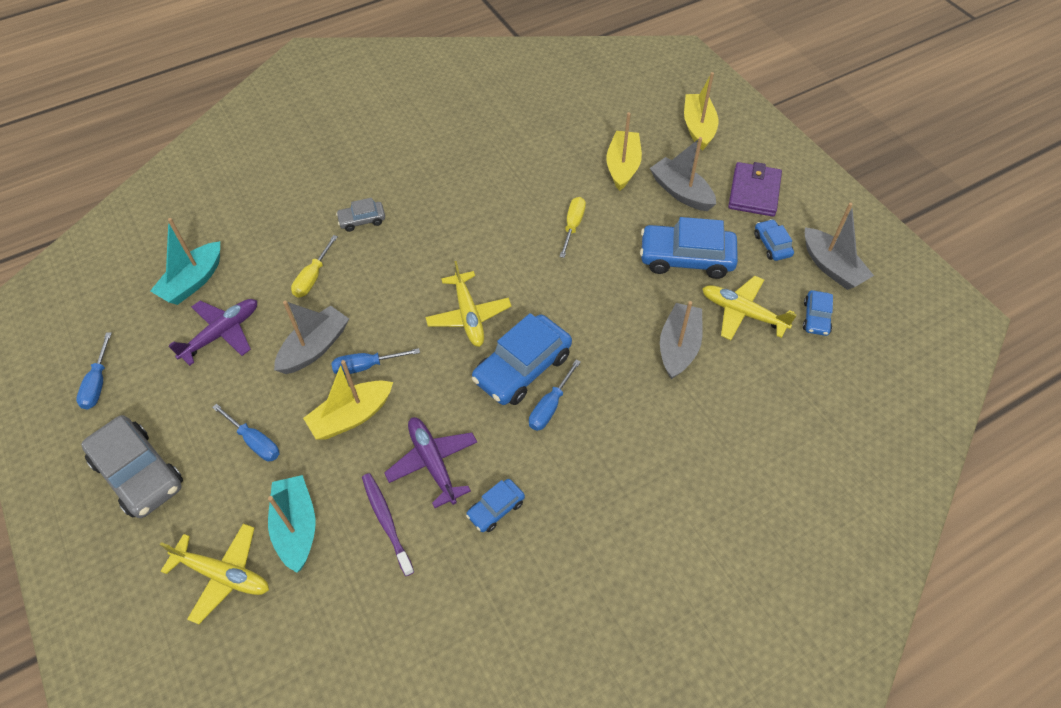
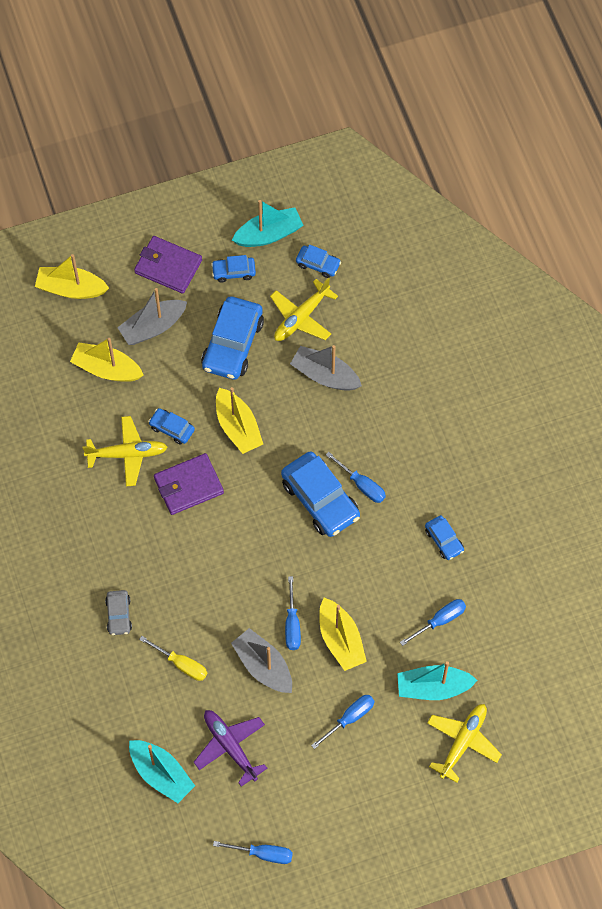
camera: 80 degrees left, 10 degrees up
grey car [81,415,183,518] -> none
purple toothbrush [362,473,414,576] -> blue screwdriver [400,599,466,646]
purple plane [384,417,477,508] -> none
yellow plane [425,261,511,347] -> yellow plane moved to [82,416,168,486]
yellow screwdriver [559,197,586,258] -> blue car [149,408,195,445]
grey boat [805,203,874,290] -> turquoise boat [232,200,304,247]
none -> purple wallet [154,453,224,515]
none -> yellow boat [216,387,263,454]

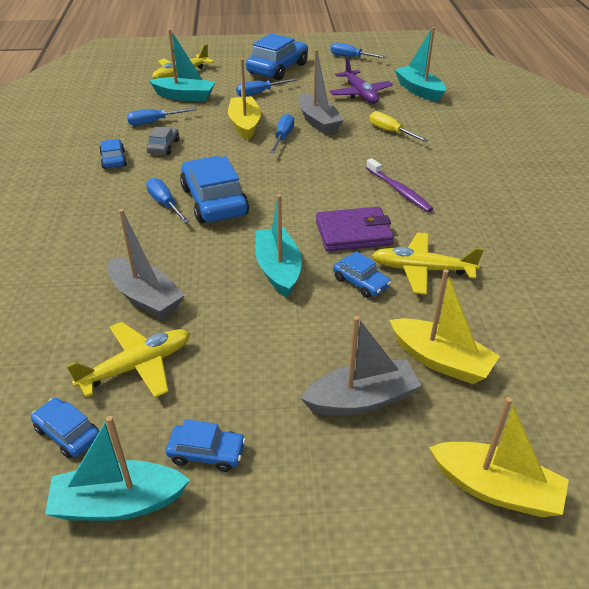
camera: 165 degrees left, 25 degrees down
grey car [105,590,132,635] -> grey car moved to [147,127,179,155]
purple wallet [134,236,202,294] -> none
blue car [201,296,264,380] -> blue car moved to [246,33,308,80]
yellow boat [216,387,263,454] -> turquoise boat [255,194,302,298]
none -> purple toothbrush [366,158,433,212]

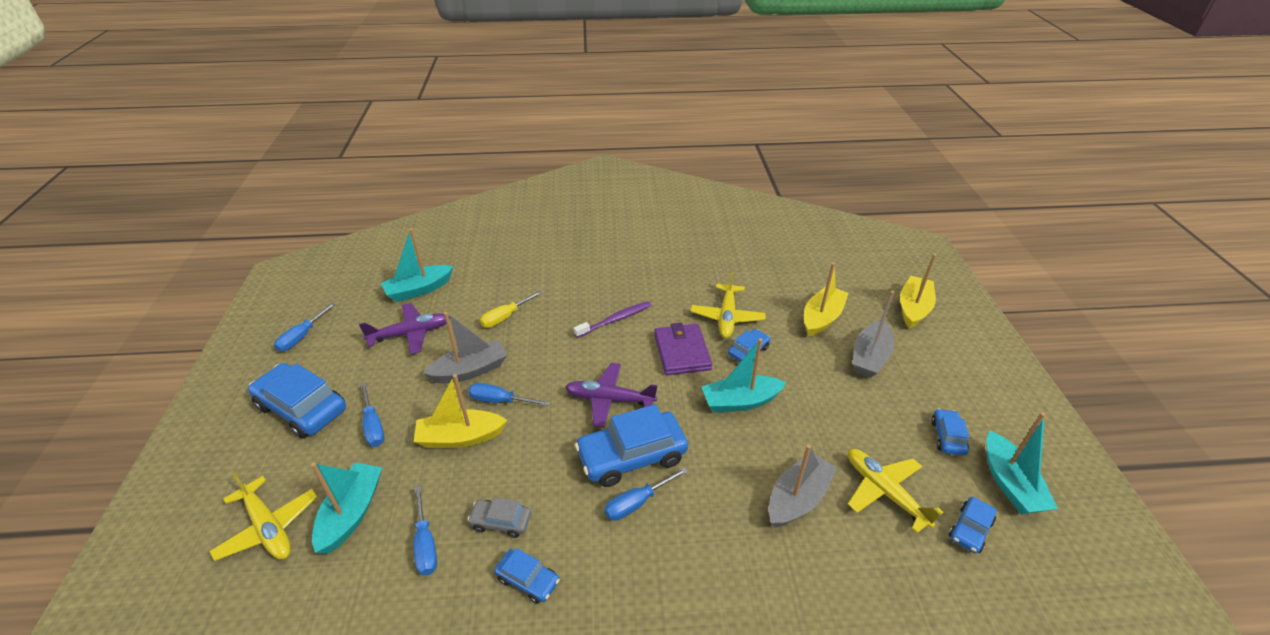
camera: 90 degrees left, 0 degrees up
blue car [99,139,127,169] -> blue car turned 135 degrees counterclockwise [494,548,560,604]
grey boat [301,316,422,416] -> grey boat turned 135 degrees counterclockwise [852,291,894,378]
none -> purple plane [565,363,658,428]

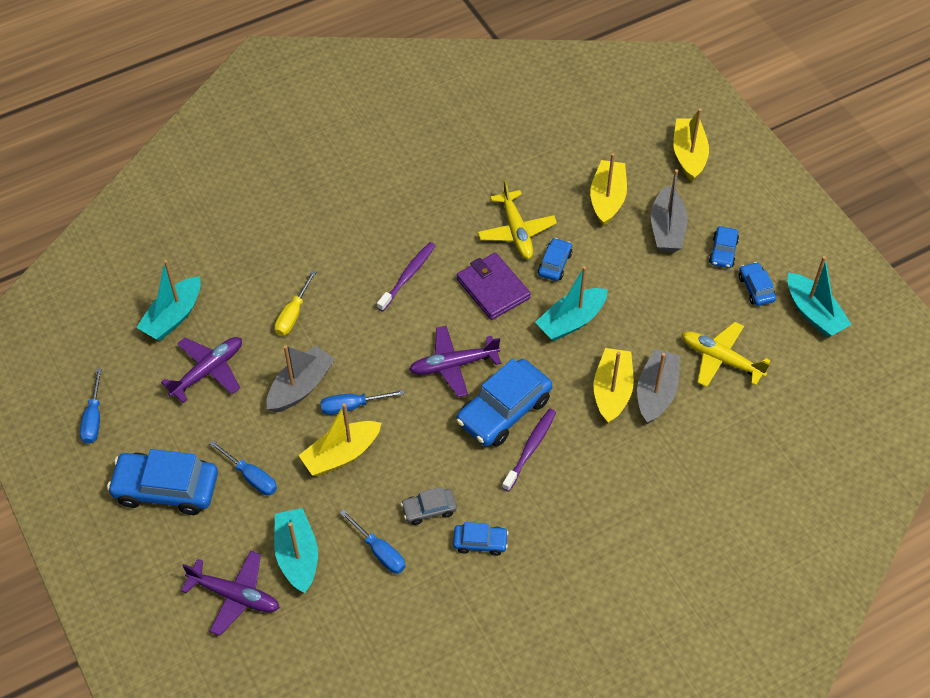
camera: 25 degrees left, 15 degrees up
yellow plane [209,472,317,561] -> purple plane [181,551,280,636]
blue screwdriver [604,467,688,521] -> purple toothbrush [502,409,556,492]
blue car [949,497,997,553] -> blue car moved to [709,226,739,268]
none -> yellow boat [594,348,634,424]

